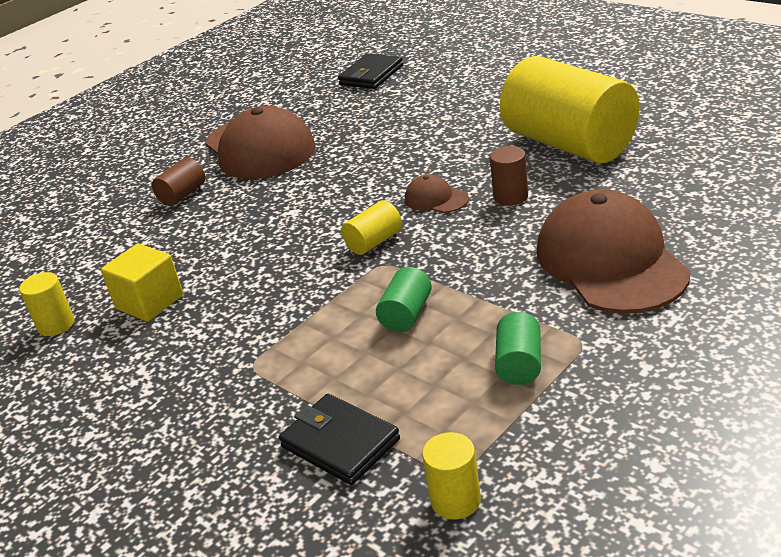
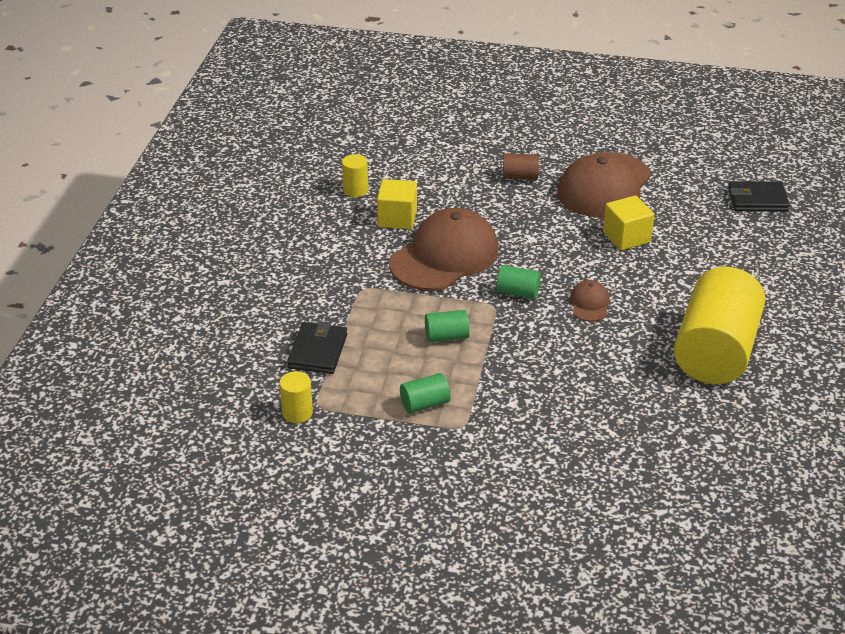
camera: 55 degrees right, 5 degrees up
yellow cylinder [341,200,402,255] -> green cylinder [496,265,541,299]
brown cylinder [490,146,528,206] -> none
brown cap [537,189,691,314] -> brown cap moved to [389,208,499,291]
none -> yellow cube [603,195,654,250]

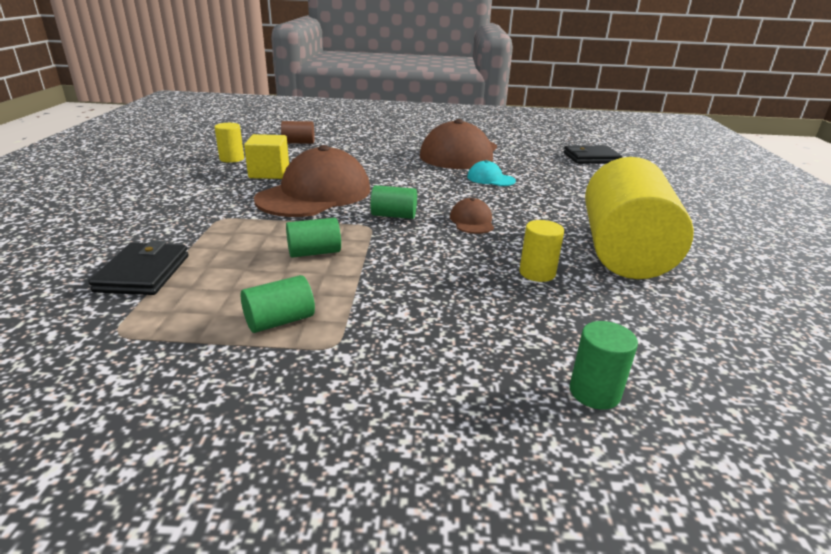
camera: 10 degrees left, 10 degrees down
yellow cylinder [279,371,313,423] -> yellow cylinder moved to [519,220,564,282]
brown cylinder [503,153,539,180] -> brown cylinder moved to [281,121,315,144]
yellow cube [603,195,654,250] -> turquoise cap [467,160,516,186]
none -> green cylinder [569,321,638,410]

